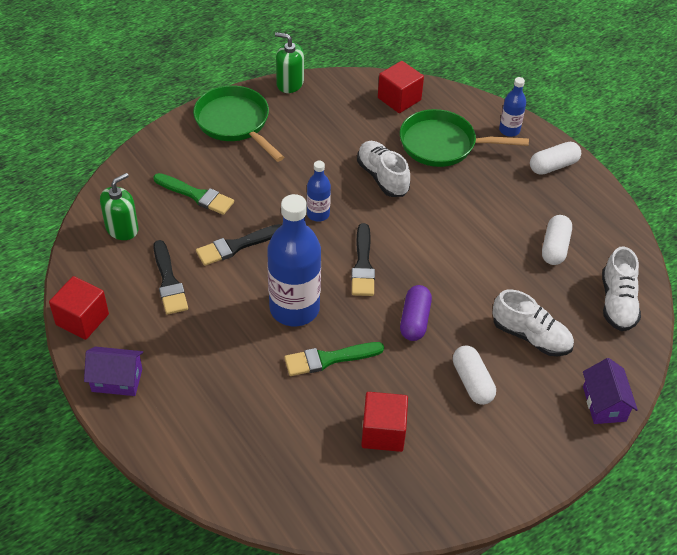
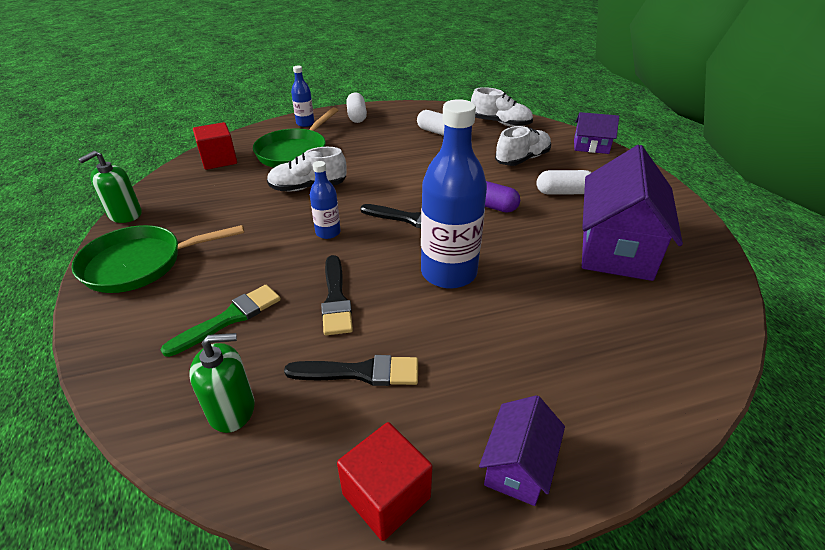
camera: 70 degrees left, 10 degrees down
green soap dispenser [100,173,139,240] -> green soap dispenser turned 105 degrees clockwise [189,333,255,433]
green brush [284,342,384,376] -> none
red cube [361,392,408,452] -> purple house [582,145,683,281]

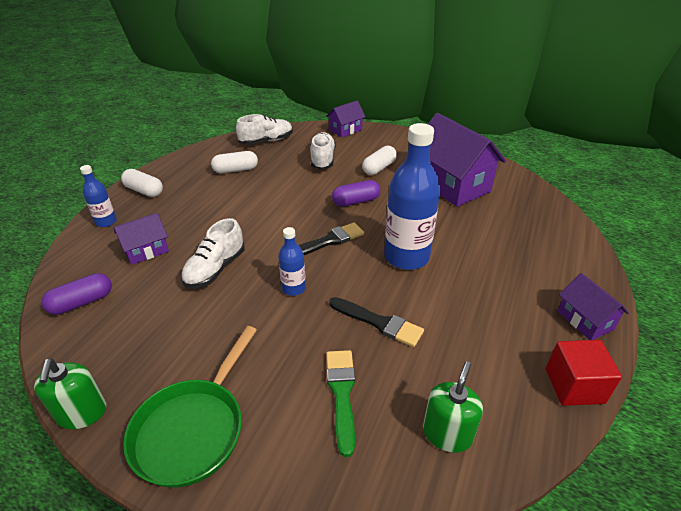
camera: 50 degrees left, 0 degrees up
red cube [193,122,237,170] -> purple capsule [41,273,112,315]
green pan [253,107,338,168] -> purple house [114,213,169,265]
black brush [284,355,418,386] -> none

